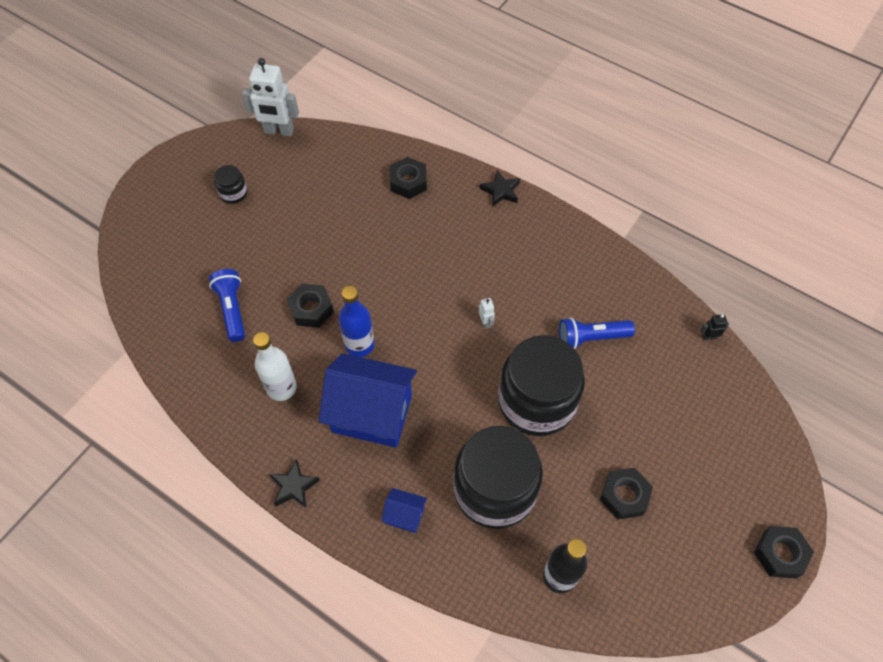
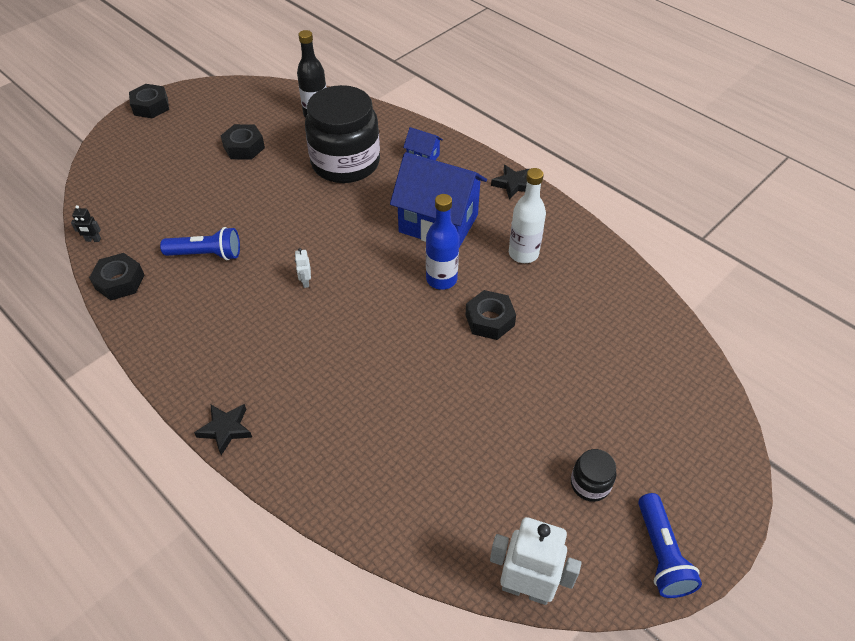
camera: 170 degrees left, 10 degrees down
blue flashlight [209,269,245,342] -> blue flashlight moved to [638,493,702,598]
black nut [390,157,427,199] -> black nut moved to [89,253,144,300]
black jar [498,335,585,436] -> none

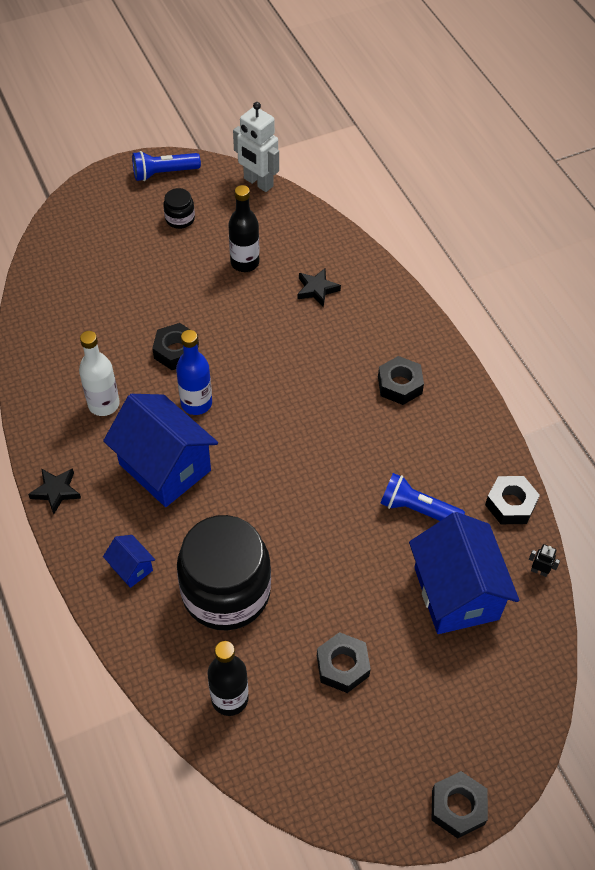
camera: 160 degrees left, 5 degrees up
black star [194,404,252,455] -> black star moved to [297,268,341,307]
white robot [295,248,311,288] -> none
blue flashlight [638,493,702,598] -> blue flashlight turned 120 degrees counterclockwise [132,151,201,181]
none -> black bottle [228,185,260,272]
none -> black nut [378,356,424,405]
none -> blue house [409,512,519,634]

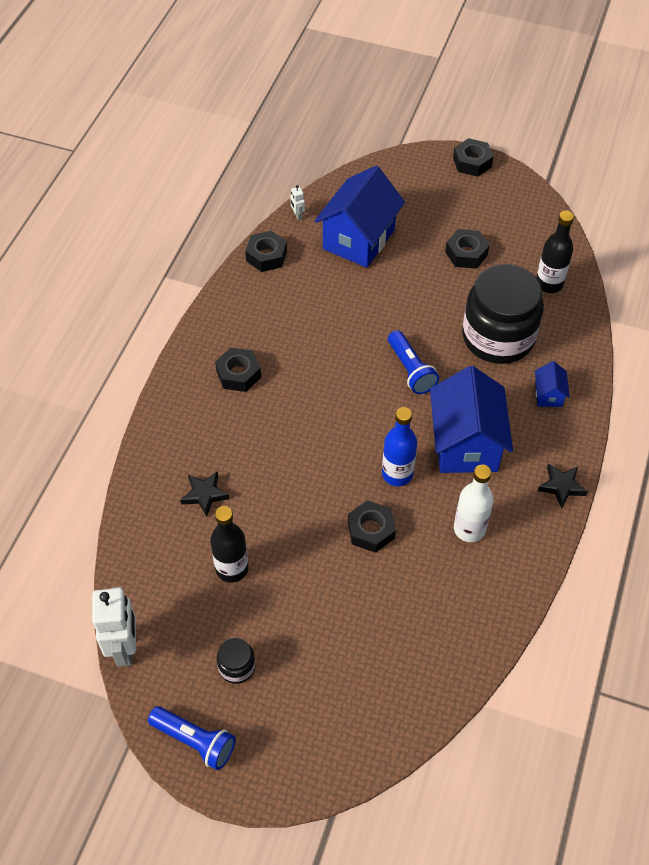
camera: 135 degrees left, 0 degrees up
blue flashlight [380,473,465,521] -> blue flashlight moved to [388,330,439,394]
black robot [529,544,560,577] -> white robot [290,185,305,220]

